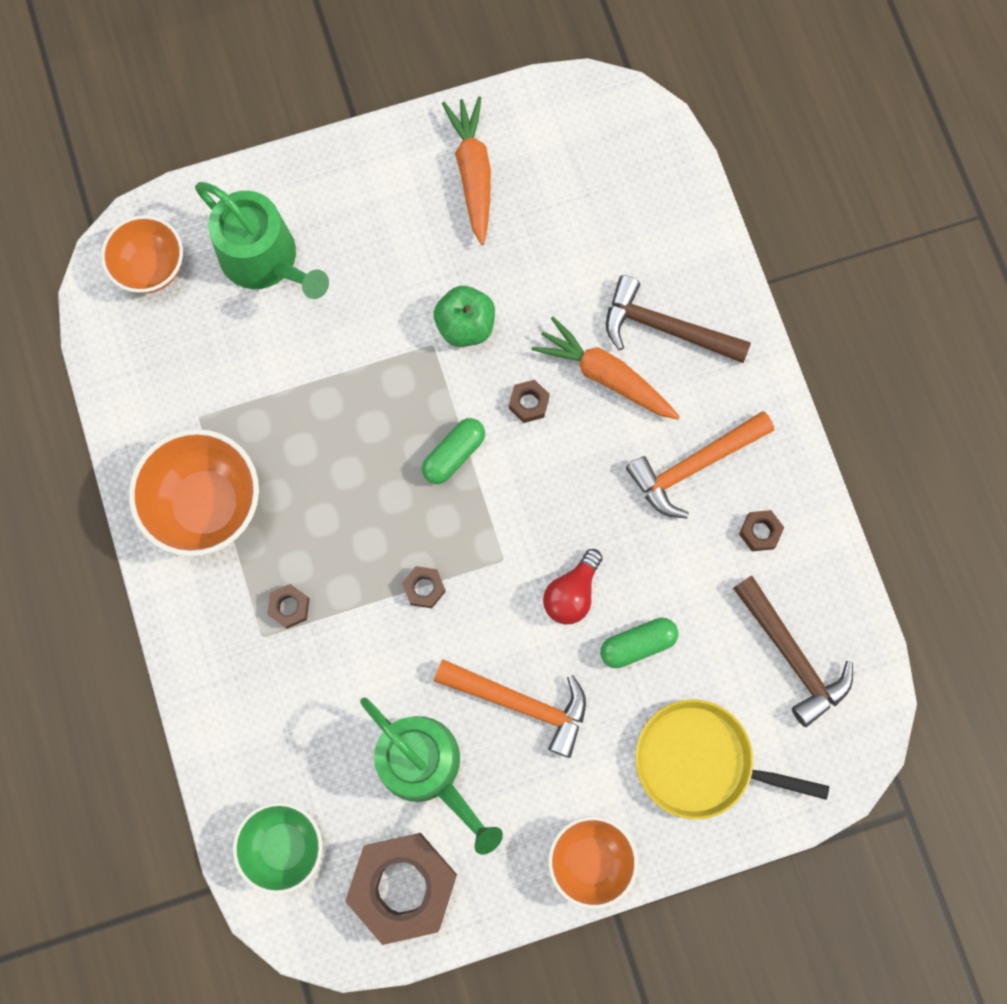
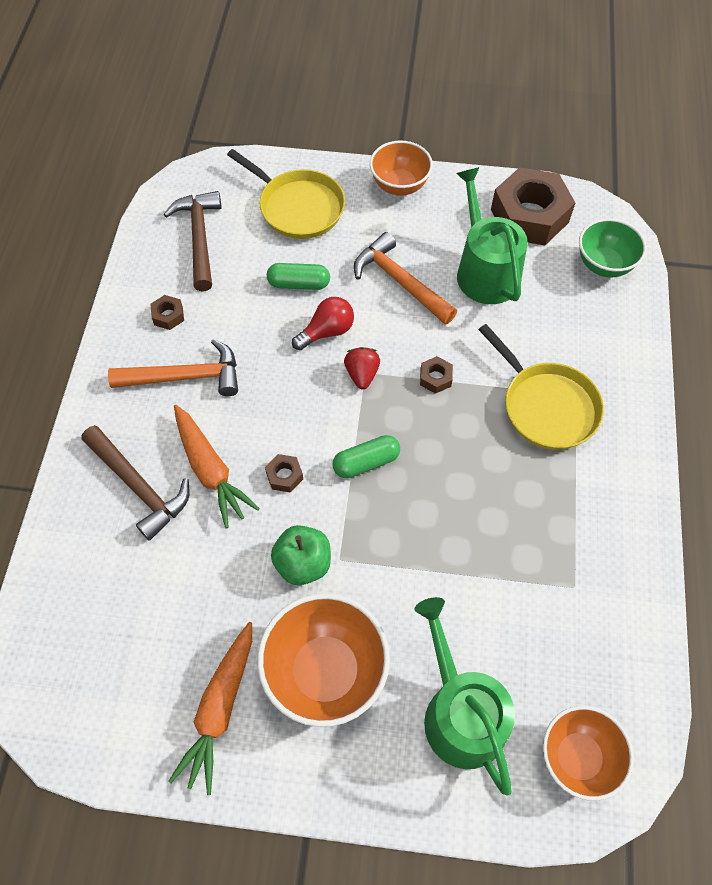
camera: 155 degrees left, 15 degrees down
orange bowl [129,429,259,556] -> orange bowl moved to [257,593,390,727]
brown nut [267,584,310,629] -> yellow pan [478,324,604,450]
none -> red strawberry [344,347,380,389]

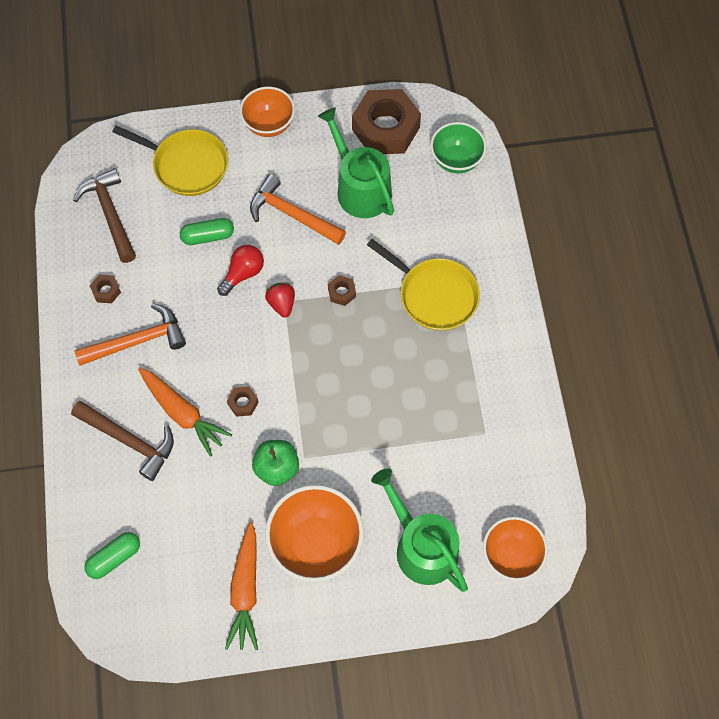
camera: 15 degrees left, 5 degrees up
green capsule [332,435,400,478] -> green capsule moved to [84,532,140,579]

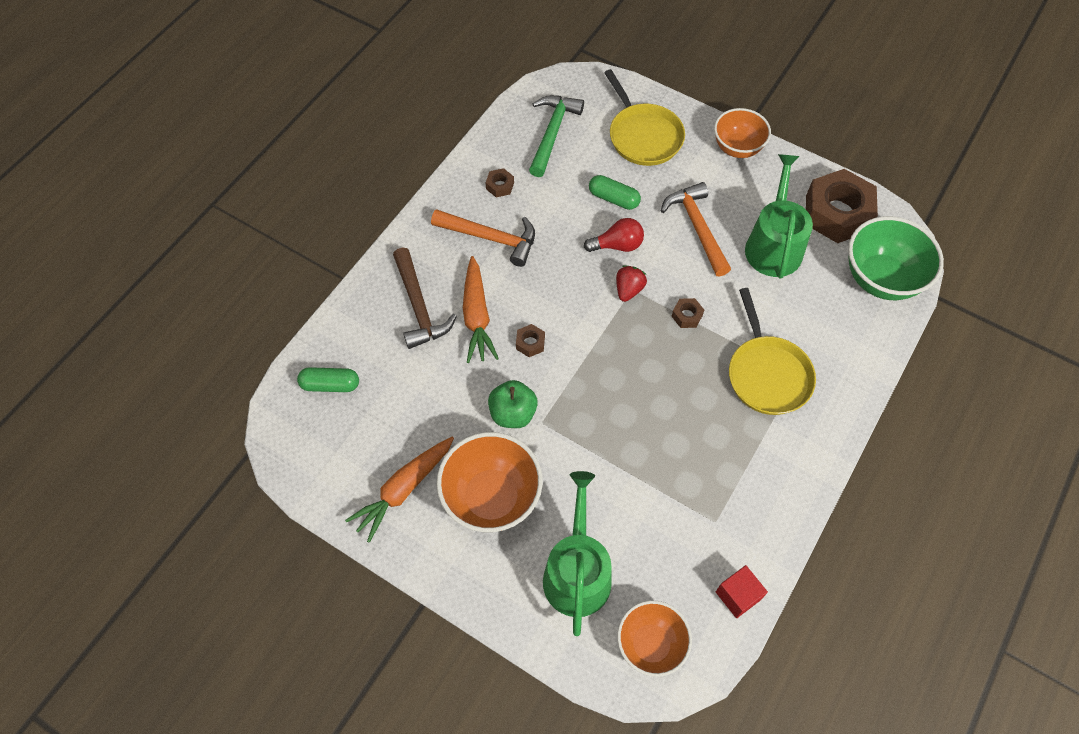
camera: 40 degrees right, 5 degrees down
brown hammer [73,168,136,263] -> green hammer [529,95,584,177]
green bowl [430,122,487,173] -> green bowl [848,216,944,300], size x1.51
none -> red cube [716,565,768,618]

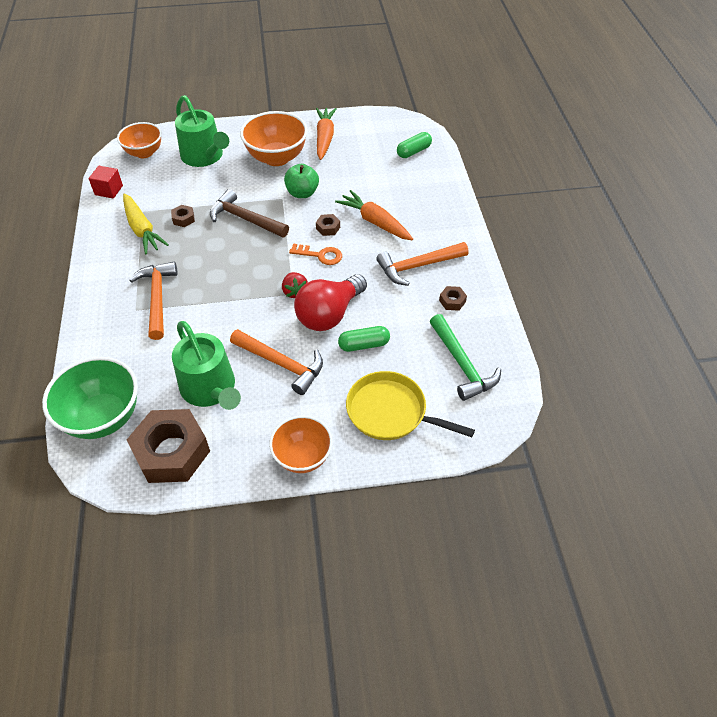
camera: 140 degrees right, 10 degrees down
brown hammer [393,247,457,349] -> brown hammer moved to [210,189,289,238]
red light bulb [584,218,644,252] -> red light bulb [294,274,367,331], size x1.67
brown nut [672,298,704,328] -> brown nut moved to [171,205,195,227]
yellow pan [729,288,816,415] -> orange hammer [129,262,178,340]
none -> yellow carrot [123,193,169,254]
none -> orange key [289,244,342,265]

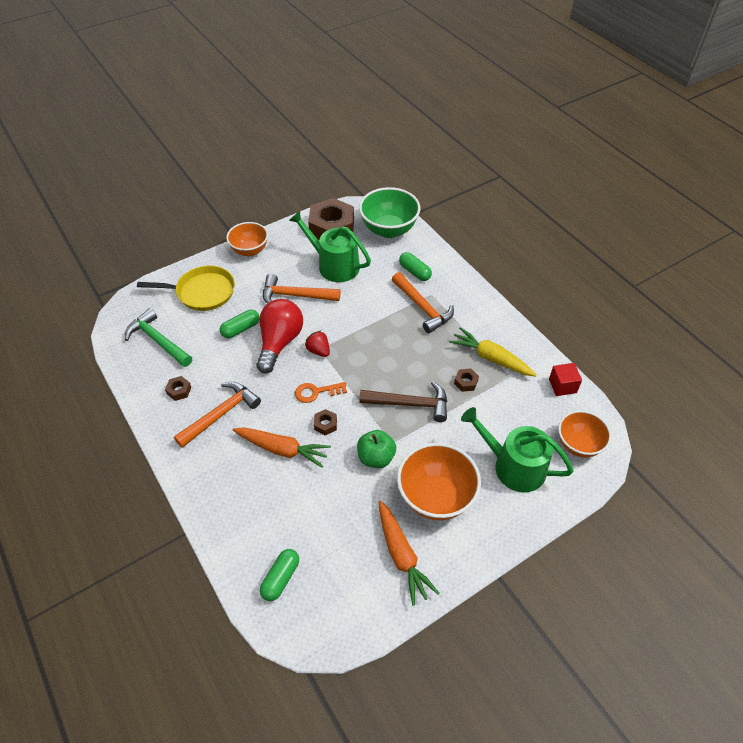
camera: 155 degrees right, 0 degrees up
none -> green capsule [399,252,432,281]

